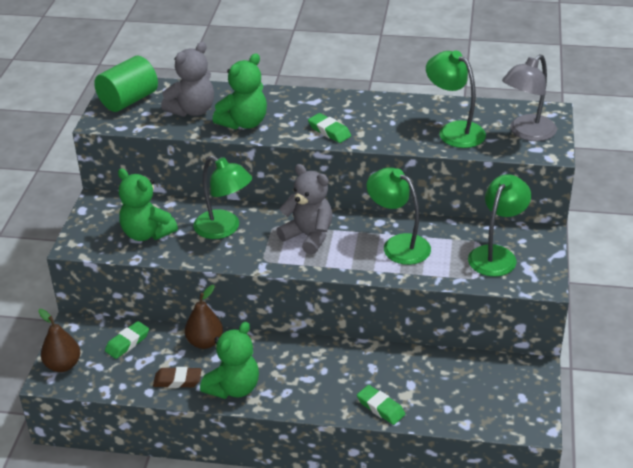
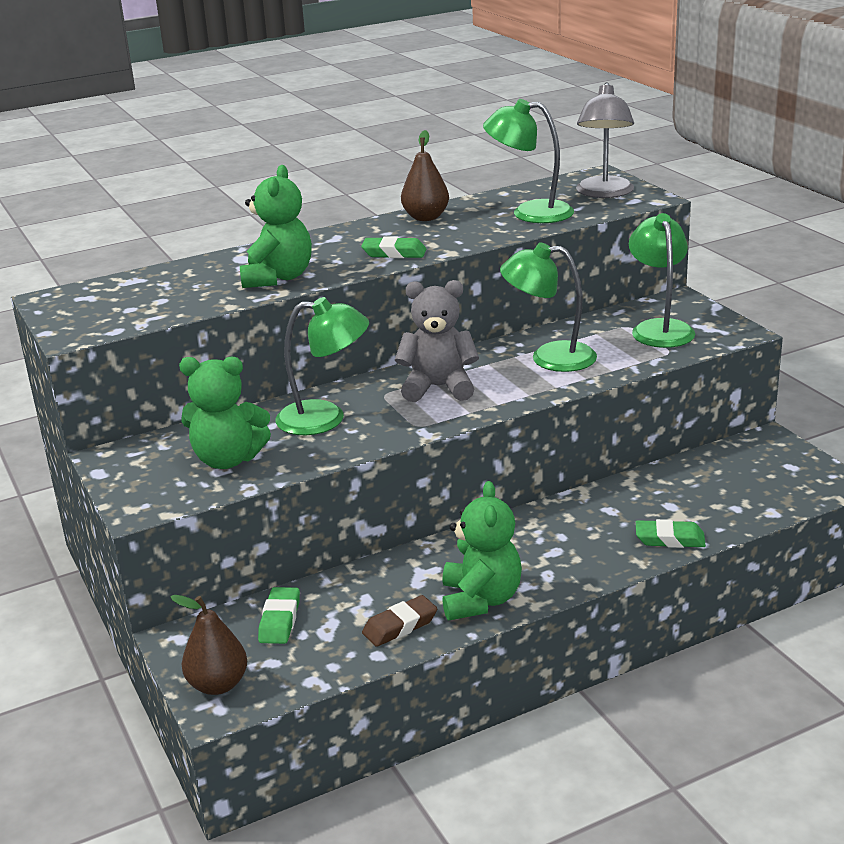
camera: 35 degrees left, 10 degrees down
green cylinder [94,56,158,112] -> none
grey teddy bear [161,42,214,117] -> none
brown pear [185,285,223,349] -> brown pear moved to [401,130,449,221]

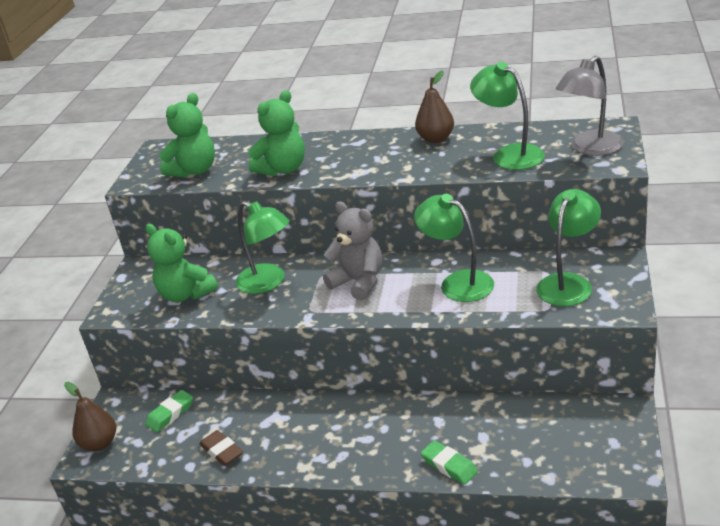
camera: 40 degrees right, 5 degrees up
green eraser [361,236,426,258] -> none
brown eraser [362,595,437,647] -> brown eraser turned 45 degrees clockwise [199,430,243,466]
green teddy bear [442,481,522,620] -> green teddy bear moved to [159,93,215,178]

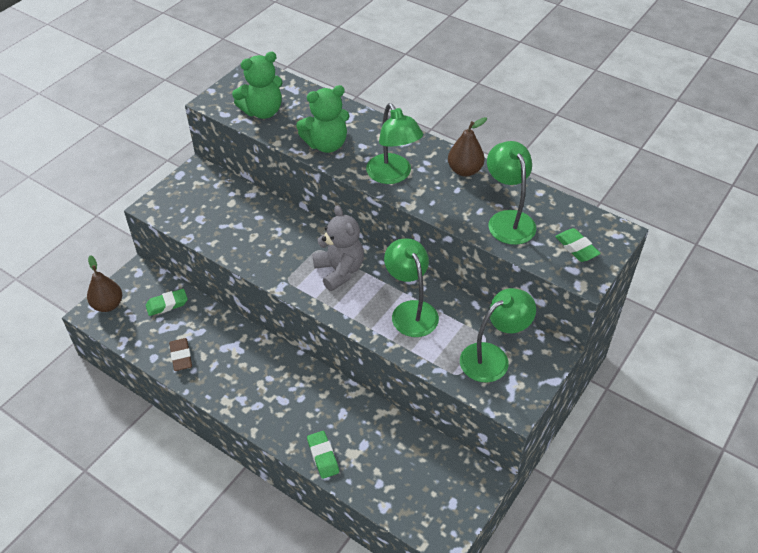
camera: 20 degrees right, 15 degrees up
green teddy bear [146,224,218,302] -> none
green lamp [235,201,290,294] -> green lamp moved to [366,103,423,184]
grey lamp [556,56,624,156] -> green eraser [555,228,601,262]

